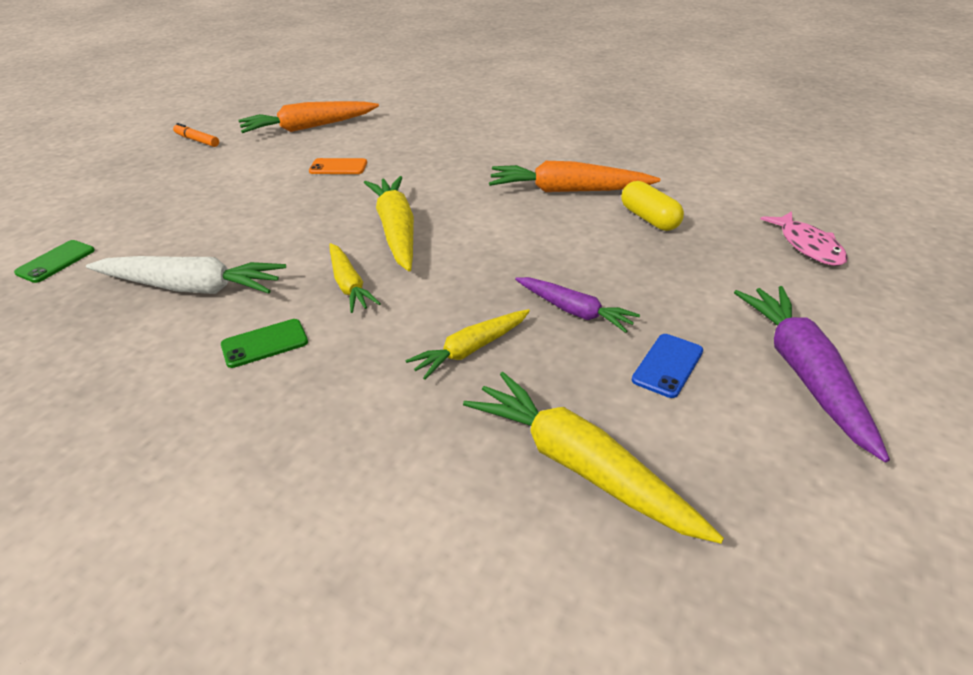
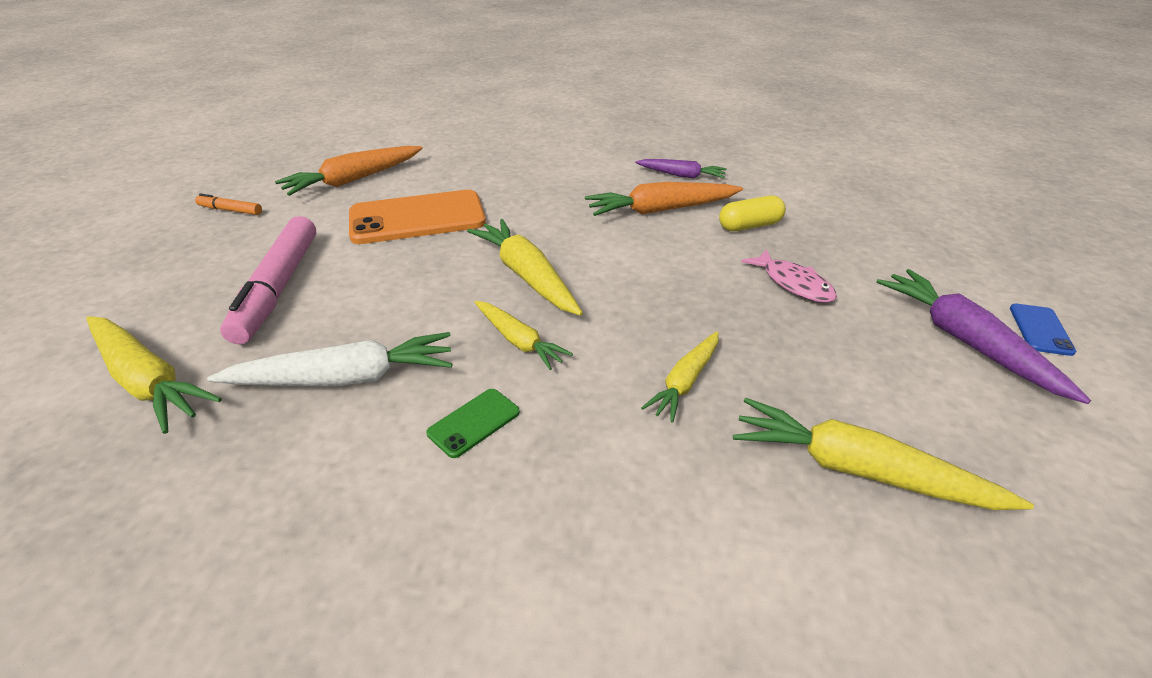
camera: 20 degrees left, 0 degrees up
green phone [14,240,95,283] -> yellow carrot [86,316,222,434]
orange phone [309,158,367,174] -> orange phone [349,190,486,244], size x2.26
purple carrot [515,277,640,333] -> purple carrot moved to [635,159,727,179]
yellow capsule [621,181,684,231] -> yellow capsule turned 60 degrees counterclockwise [719,195,786,231]
blue phone [632,334,703,398] -> blue phone moved to [1010,304,1077,356]
pink fish [760,211,848,266] -> pink fish moved to [741,249,837,303]
none -> pink marker [220,216,316,345]

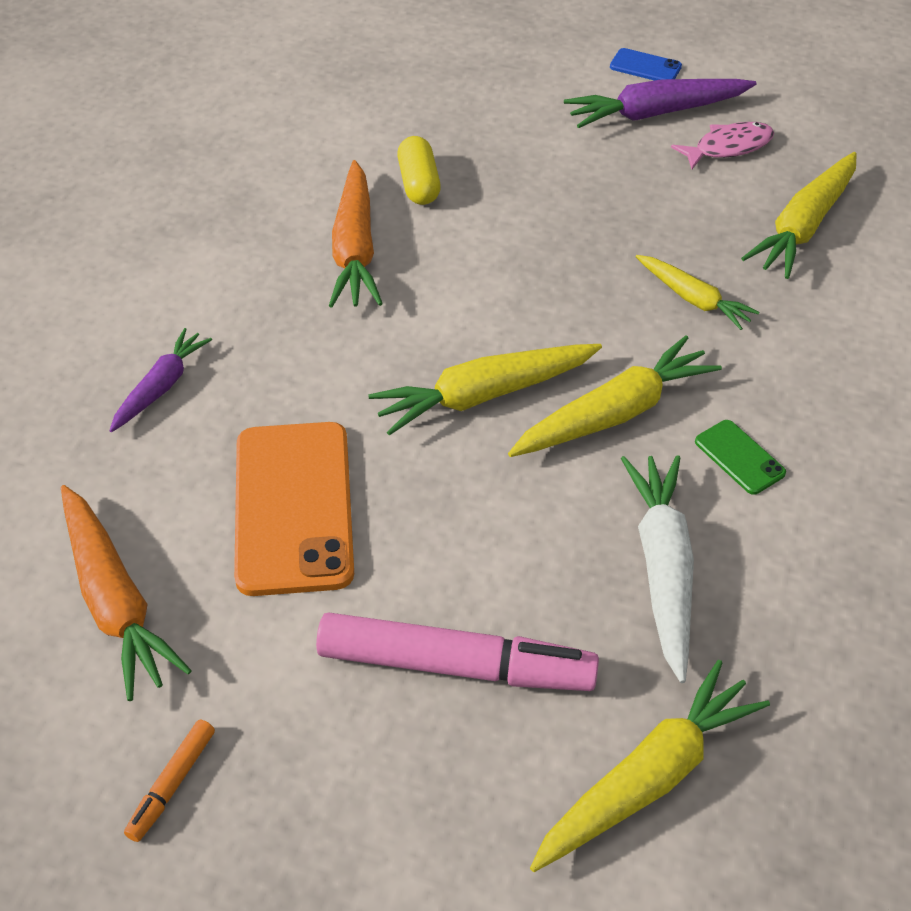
camera: 80 degrees left, 10 degrees up
yellow carrot [475,301,573,370] -> yellow carrot [508,335,722,457], size x1.61
purple carrot [635,159,727,179] -> purple carrot moved to [109,328,212,432]
pink fish [741,249,837,303] -> pink fish moved to [671,122,774,169]

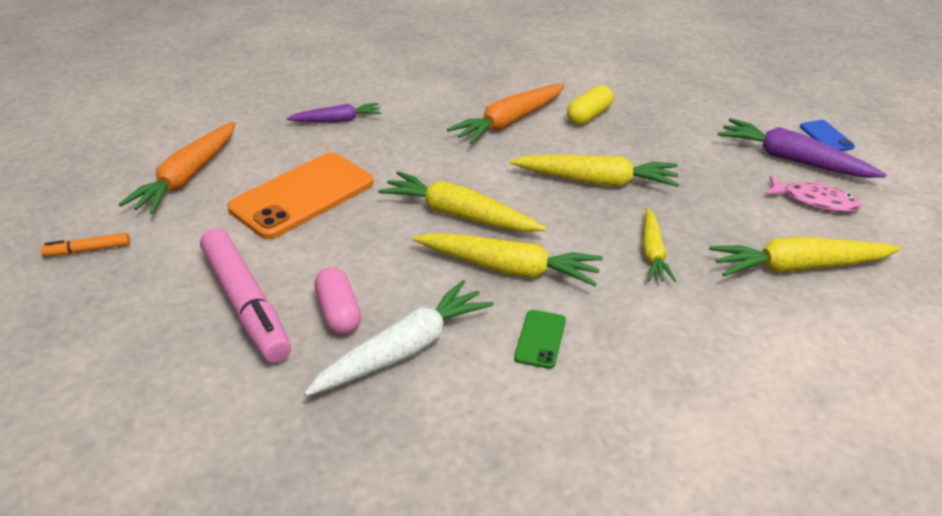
camera: 50 degrees right, 10 degrees down
yellow carrot [530,660,770,872] -> yellow carrot moved to [510,155,680,187]
none -> pink capsule [315,267,361,335]

